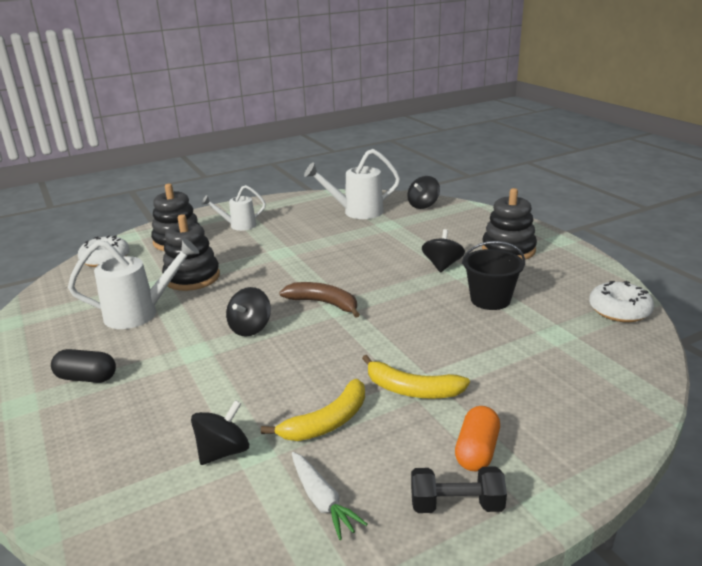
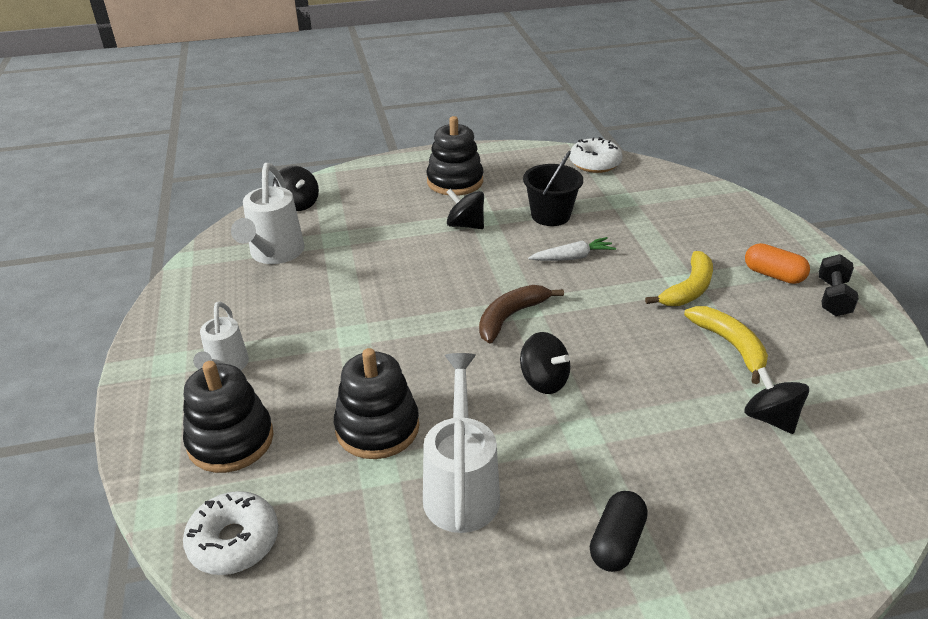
camera: 75 degrees left, 10 degrees up
white carrot [292,452,368,540] -> white carrot moved to [528,237,616,261]

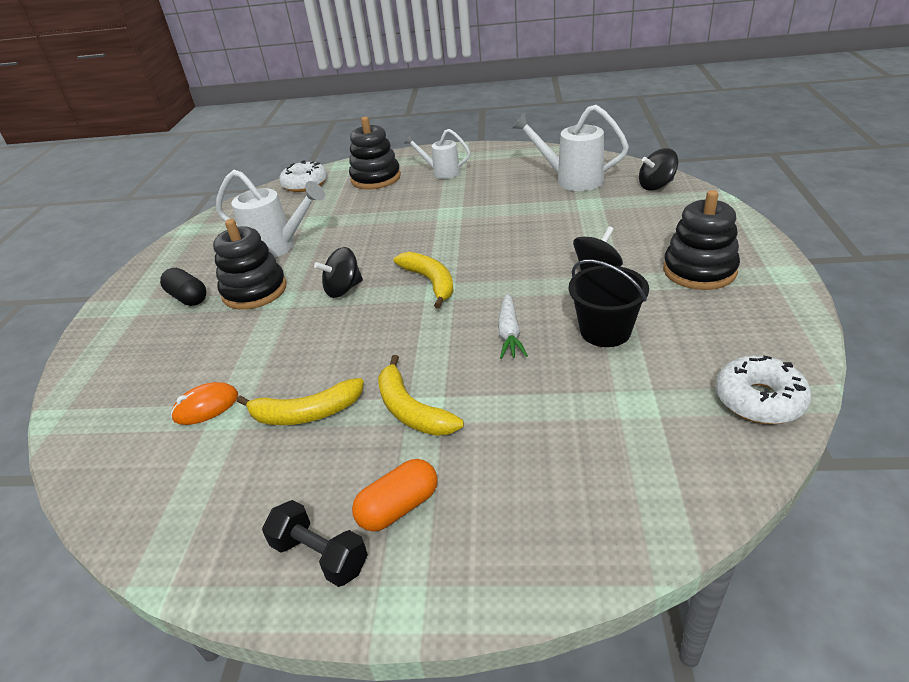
camera: 110 degrees right, 0 degrees up
black stacking toy [334,348,419,459] -> black stacking toy moved to [213,219,287,310]
brown banana [479,285,564,343] -> yellow banana [394,252,454,309]
black spinning top [744,367,809,434] -> orange mouse [171,382,238,425]

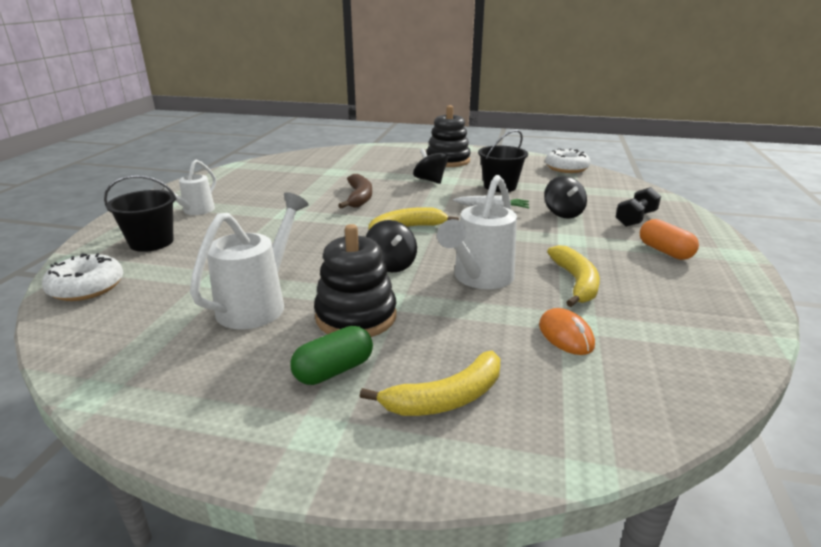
camera: 85 degrees left, 10 degrees down
black capsule [160,268,206,306] -> green capsule [291,326,373,385]
black dumbbell [262,500,368,587] -> black dumbbell moved to [616,187,661,227]
black stacking toy [349,117,401,189] -> black bucket [104,175,177,252]
yellow banana [378,355,464,436] -> yellow banana moved to [360,351,500,416]
white watering can [512,105,629,191] -> white watering can moved to [437,175,517,289]
black spinning top [639,148,678,191] -> black spinning top moved to [544,176,587,218]
none -> brown banana [338,174,372,209]

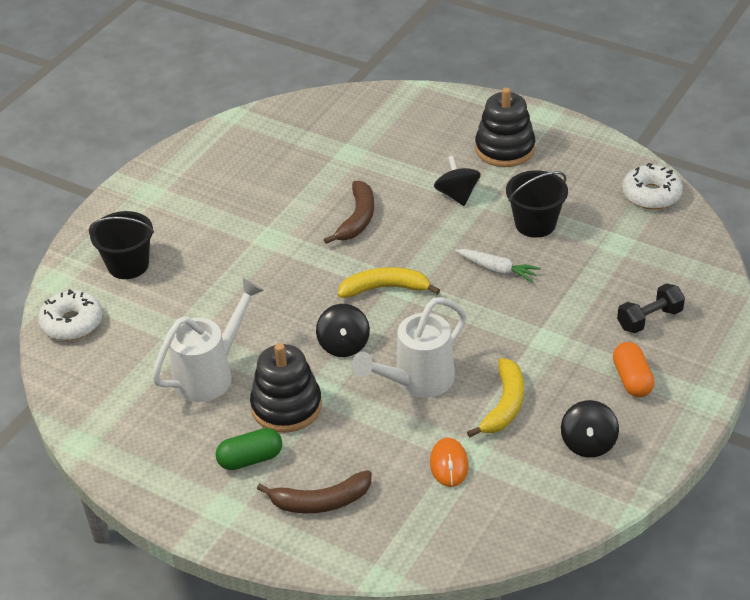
camera: 20 degrees right, 15 degrees up
white watering can [153,159,216,215] -> none
yellow banana [360,351,500,416] -> brown banana [257,470,372,513]
black spinning top [544,176,587,218] -> black spinning top moved to [561,400,619,458]

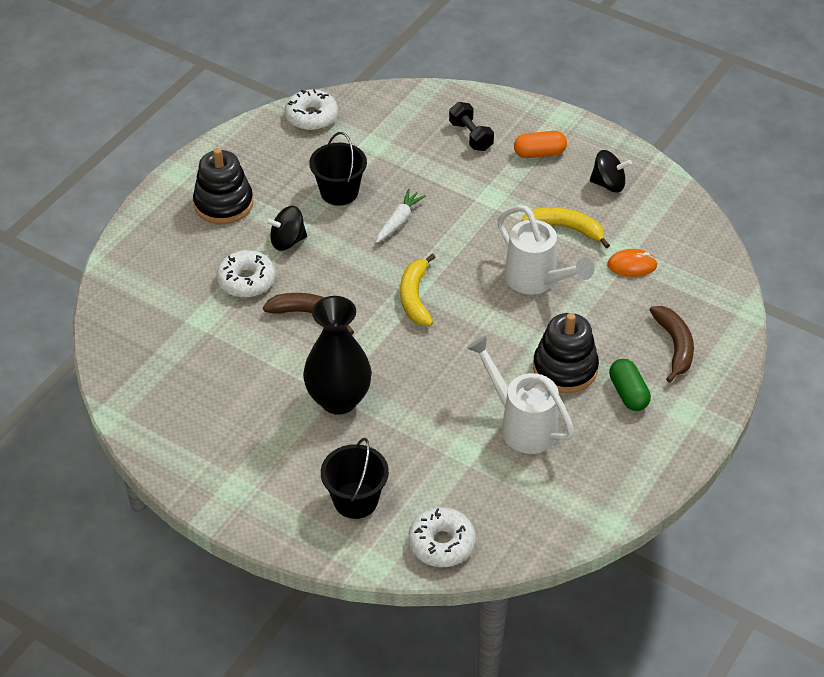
camera: 90 degrees left, 5 degrees up
black spinning top [316,304,370,357] -> none
none -> white donut [216,250,276,298]
none -> black vase [303,296,372,415]

